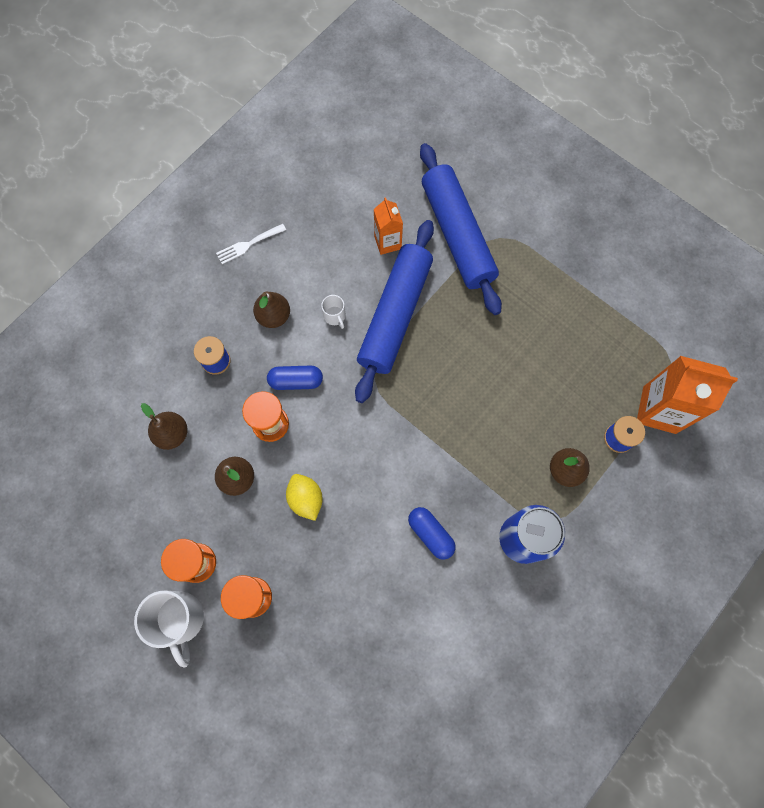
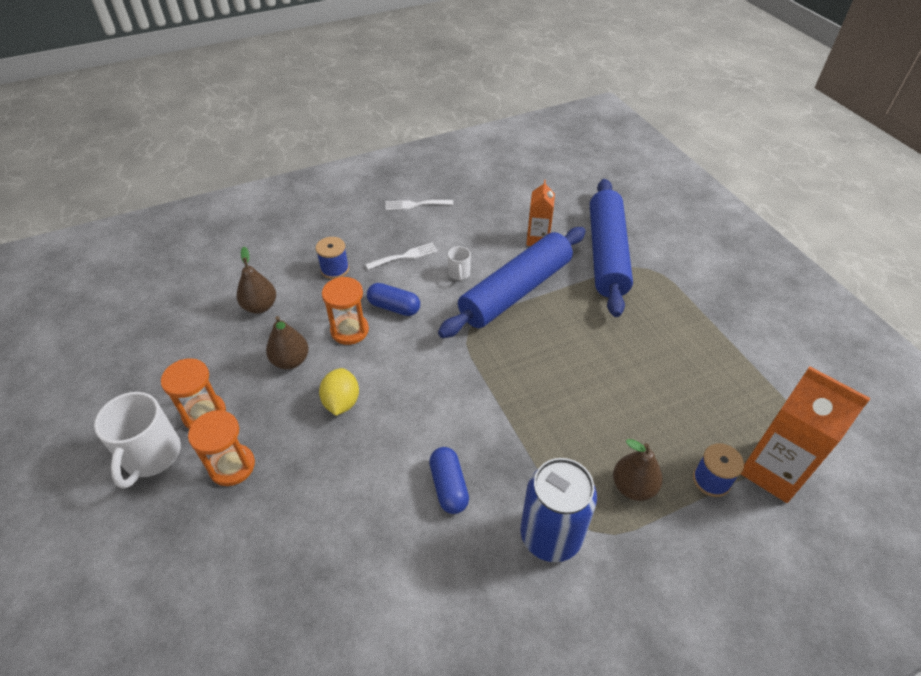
camera: 25 degrees right, 25 degrees down
brown pear [253,292,290,328] -> white fork [365,242,438,270]

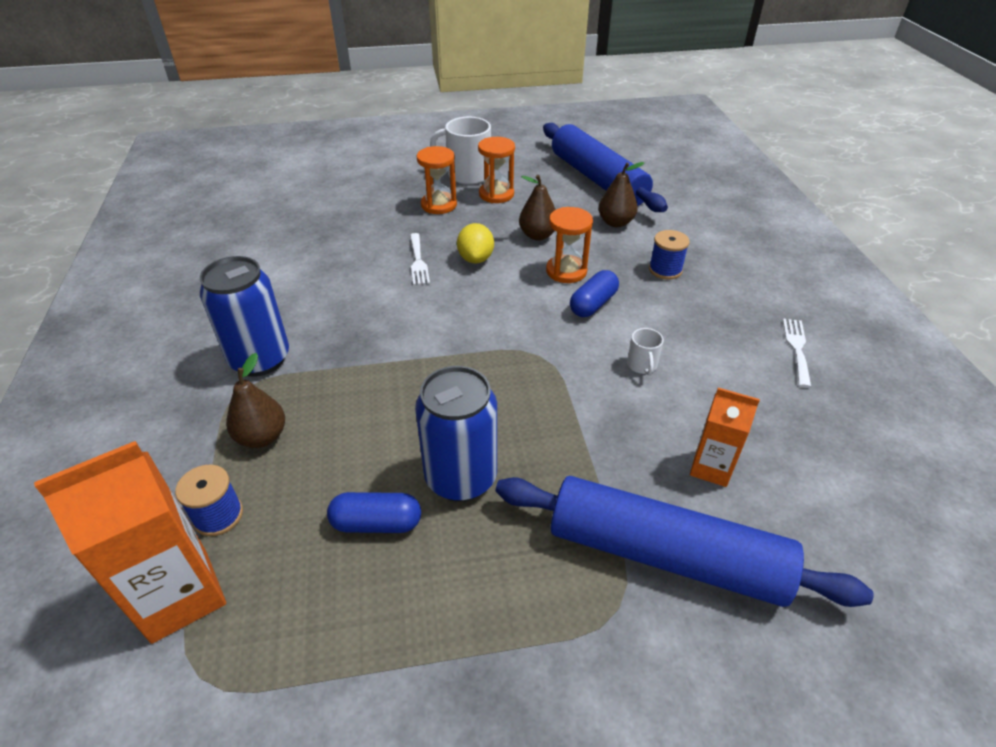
camera: 105 degrees right, 5 degrees down
yellow lemon [319,368,359,416] -> yellow lemon turned 75 degrees clockwise [457,223,494,264]
white fork [365,242,438,270] -> white fork moved to [410,233,430,285]
blue capsule [429,447,469,514] -> blue capsule moved to [327,492,421,533]
blue rolling pin [438,227,586,338] -> blue rolling pin moved to [543,123,668,212]
white mug [448,246,471,281] -> white mug turned 105 degrees counterclockwise [627,328,664,375]
none -> blue can [415,366,497,502]

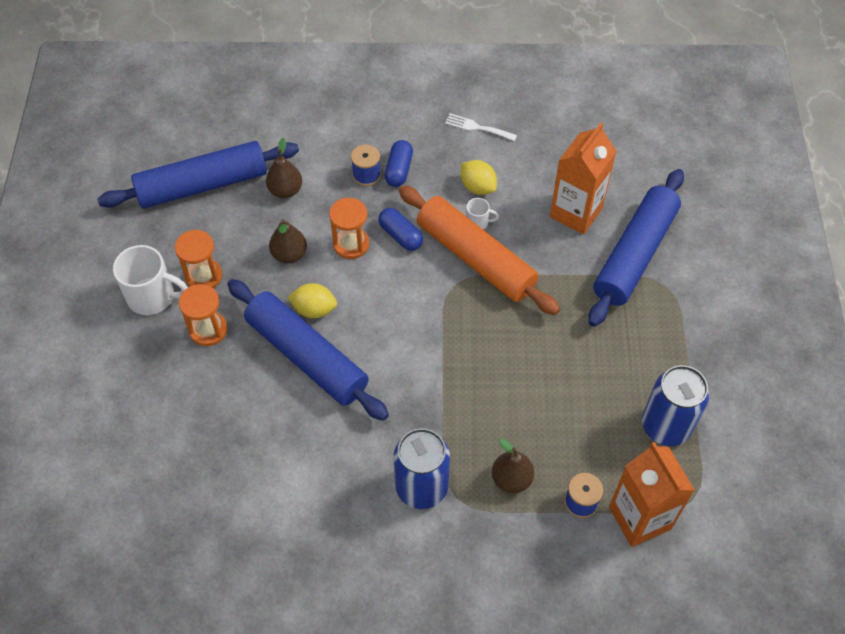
camera: 80 degrees left, 15 degrees up
blue capsule [327,492,421,533] -> blue capsule moved to [385,140,413,187]
white fork [410,233,430,285] -> blue rolling pin [227,279,389,421]
blue can [415,366,497,502] -> blue can moved to [642,365,709,446]
white mug [430,117,491,185] -> white mug turned 105 degrees counterclockwise [113,245,188,315]
orange carton [690,388,760,487] -> orange carton [550,123,617,234], size x1.71
none -> orange rolling pin [399,185,560,315]
none -> yellow lemon [461,160,497,195]

